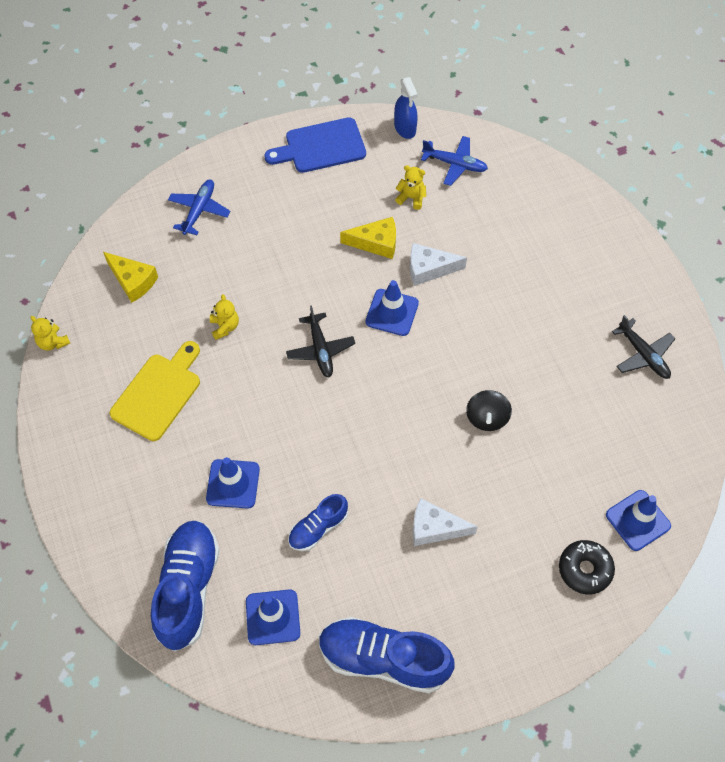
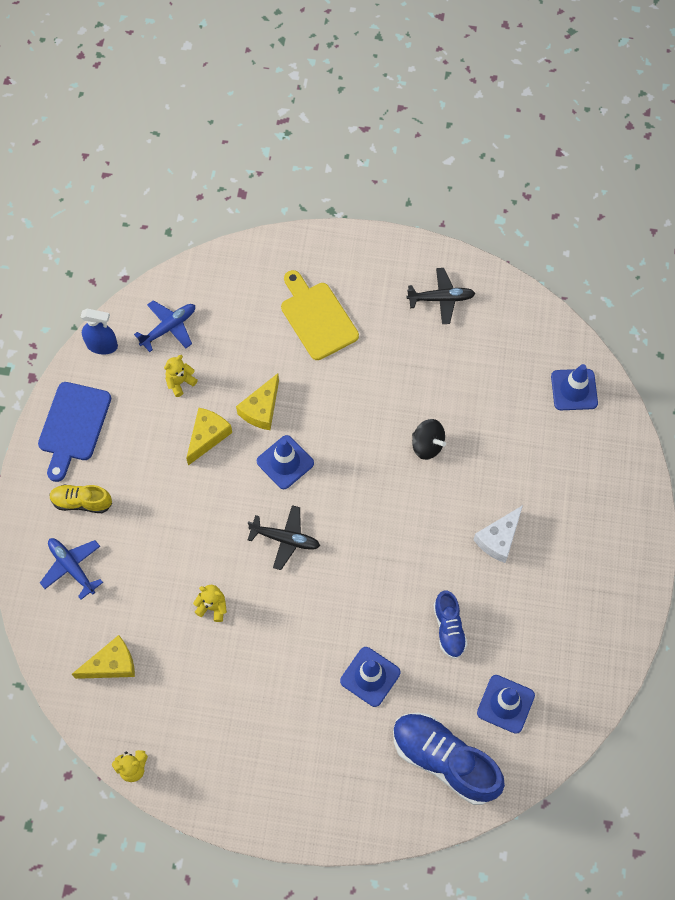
camera: 60 degrees left, 5 degrees up
yellow cutting board [110,341,200,441] -> yellow cutting board moved to [281,270,359,360]
blue shoe [319,617,455,693] -> none
white cheese [410,243,467,286] -> yellow cheese [236,373,279,430]
black donut [559,540,615,594] -> none
none -> yellow shoe [49,485,112,513]

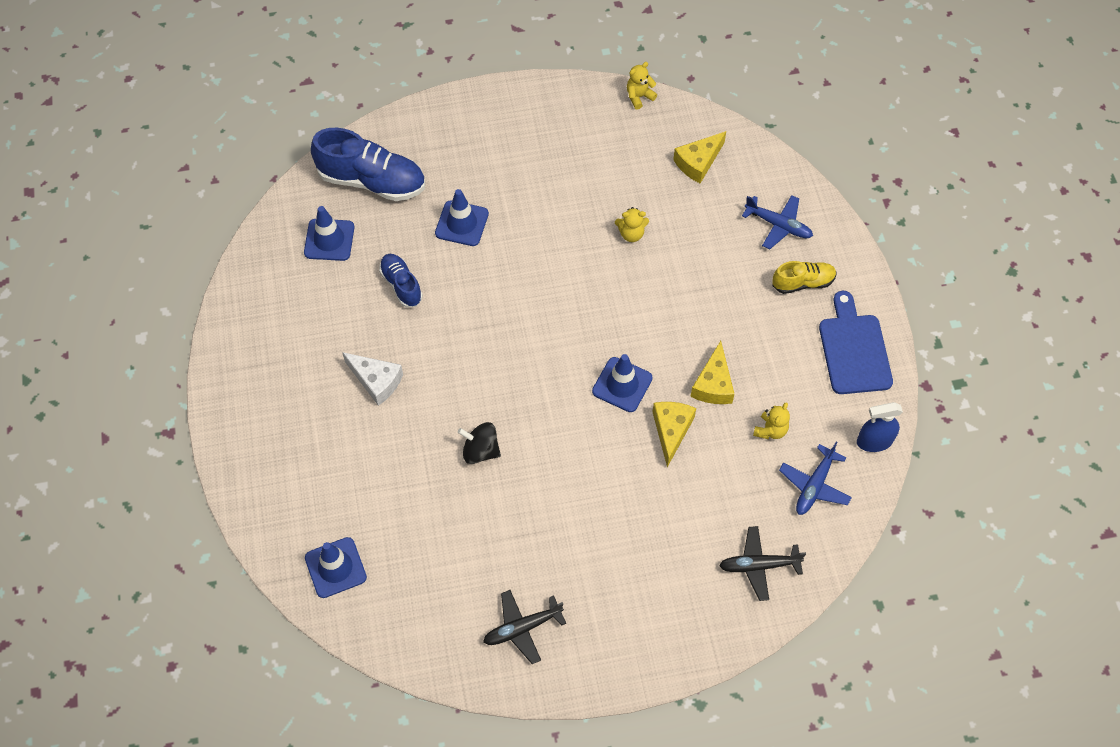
camera: 160 degrees right, 5 degrees down
black plane [248,505,320,570] -> black plane moved to [719,526,806,601]
yellow cutting board [281,270,359,360] -> none
white cheese [473,505,523,563] -> white cheese turned 105 degrees clockwise [342,352,403,406]

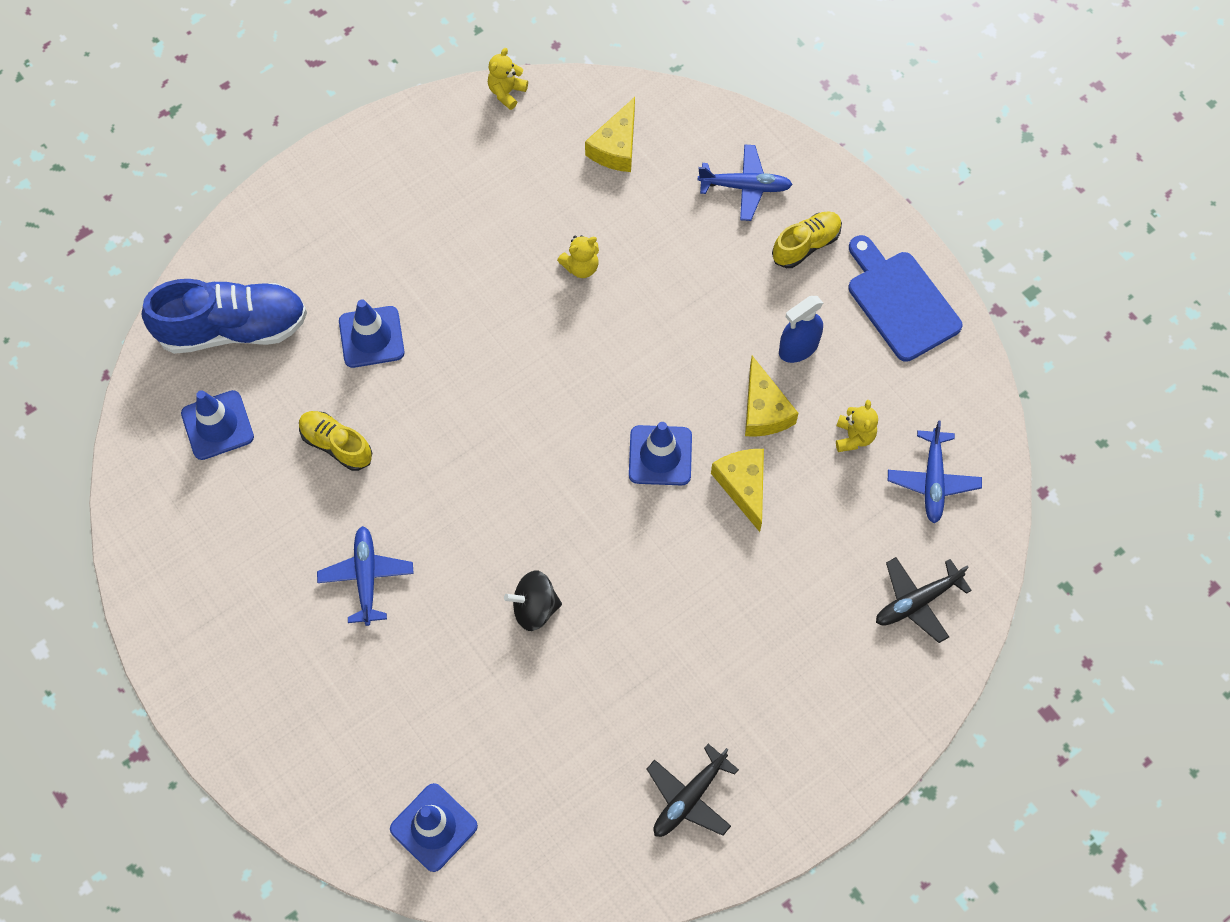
camera: 25 degrees left, 5 degrees up
white cheese [342,352,403,406] -> blue plane [317,526,414,626]
blue shoe [379,254,423,307] -> yellow shoe [299,411,372,471]
blue spray bottle [857,402,903,452] -> blue spray bottle moved to [779,296,823,363]

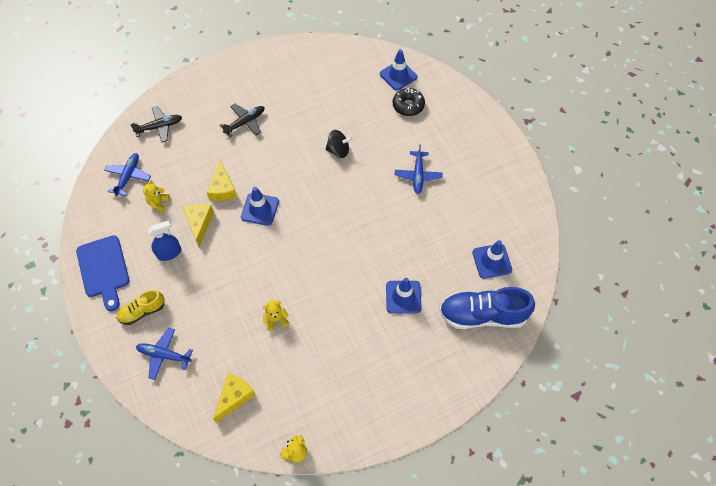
camera: 170 degrees left, 5 degrees down
yellow shoe [299,411,372,471] -> none
black plane [647,744,739,837] -> black plane moved to [220,104,264,137]
none -> black donut [393,88,425,116]

